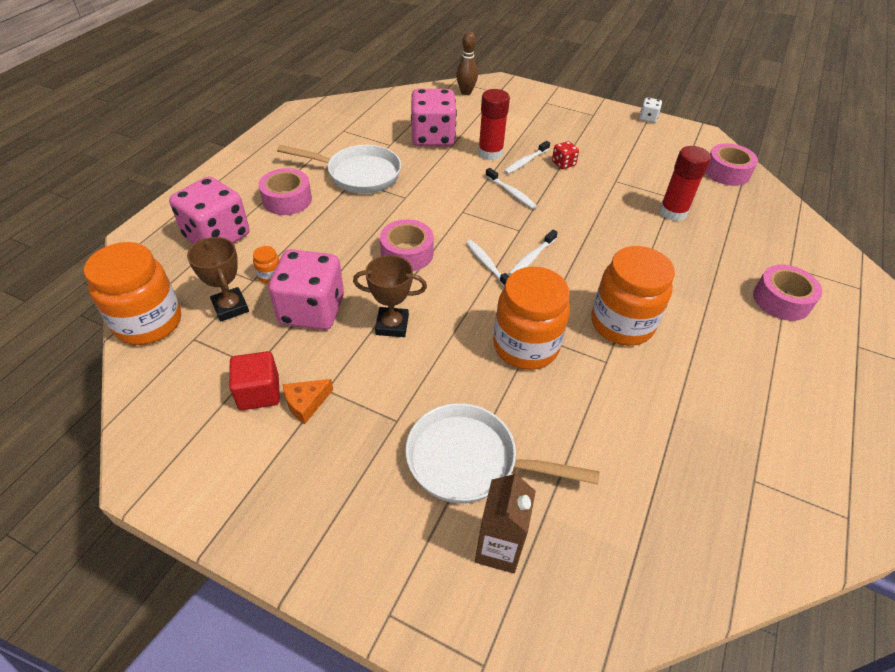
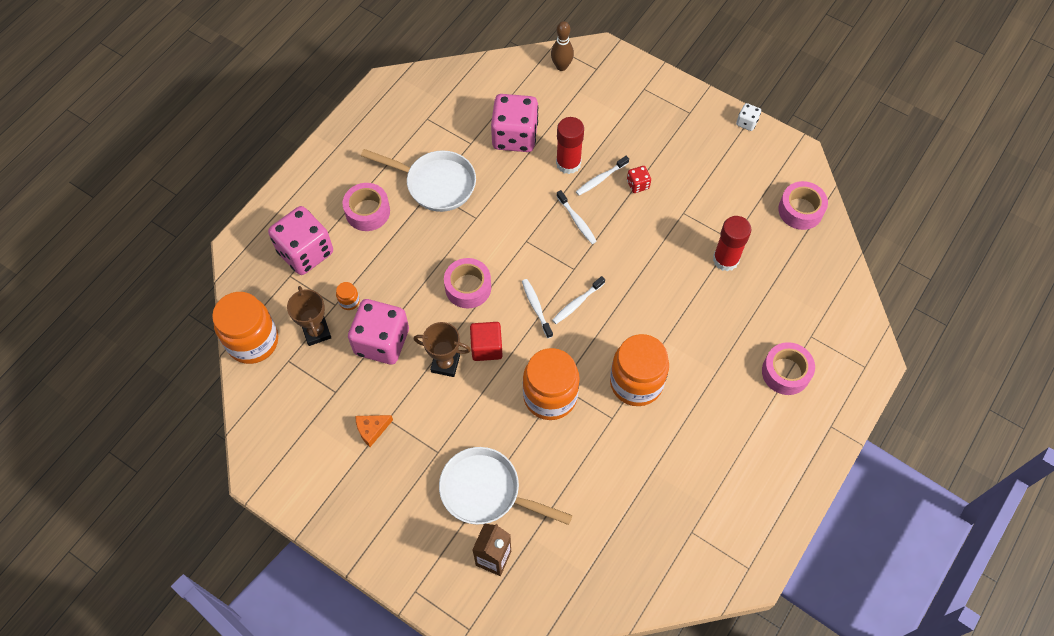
camera: 10 degrees right, 15 degrees up
red cube [229,351,280,410] -> red cube moved to [470,322,503,361]

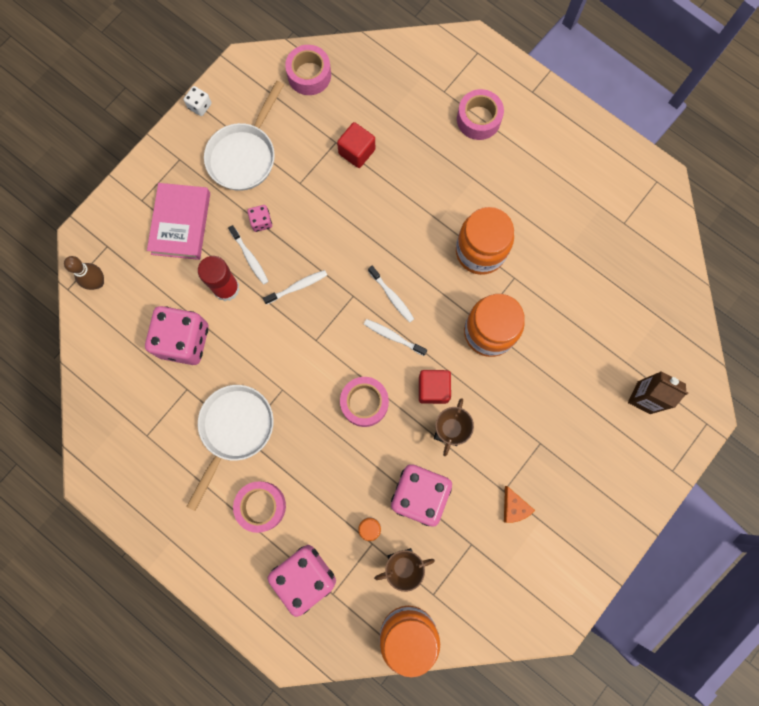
camera: 85 degrees left, 15 degrees up
white pan [439,447,573,525] -> white pan moved to [204,81,284,191]
white toothbrush [522,279,553,338] -> white toothbrush turned 45 degrees clockwise [364,319,427,356]
red dice [627,166,651,193] -> pink dice [247,205,272,232]
red glue stick [713,216,751,271] -> red cube [337,122,375,168]
none -> pink book [147,183,210,260]

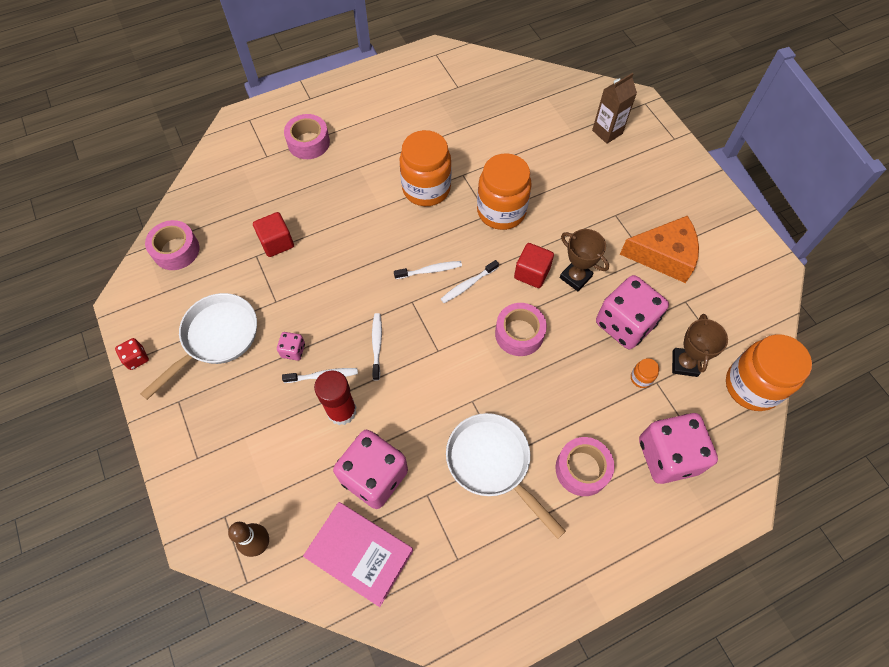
camera: 65 degrees left, 15 degrees down
pink book [147,183,210,260] -> pink book moved to [303,502,413,607]
white dice [184,86,211,116] -> red dice [115,338,149,370]
white pan [204,81,284,191] -> white pan turned 105 degrees counterclockwise [140,293,257,400]
orange cheese [504,486,535,523] -> orange cheese [620,215,699,283], size x2.07

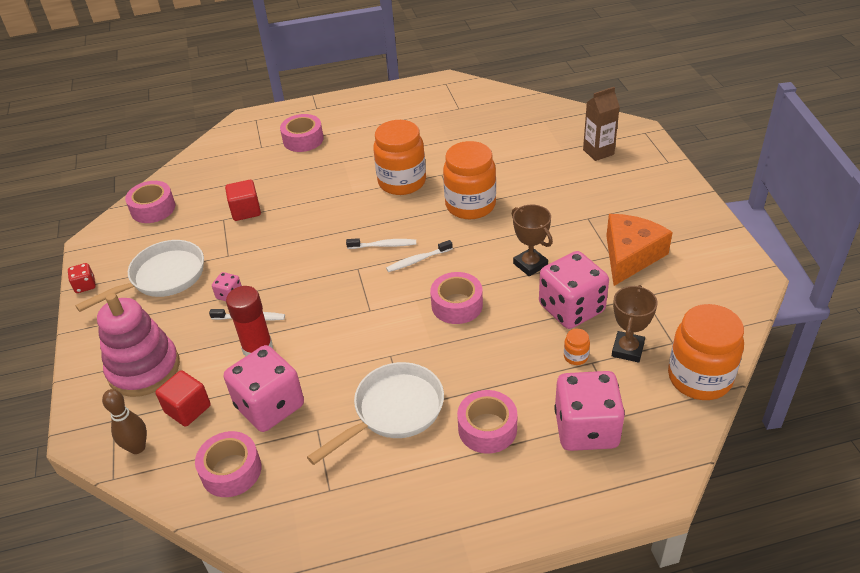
camera: 15 degrees right, 20 degrees down
pink book [303,502,413,607] -> pink tape [195,431,261,497]
white toothbrush [372,313,382,381] -> none
white pan [446,413,566,539] -> white pan turned 75 degrees clockwise [307,362,444,465]
red cube [514,243,554,288] -> red cube moved to [155,370,211,427]
orange cheese [620,215,699,283] -> orange cheese turned 75 degrees counterclockwise [606,214,673,286]
none -> pink stacking toy [97,293,180,397]

